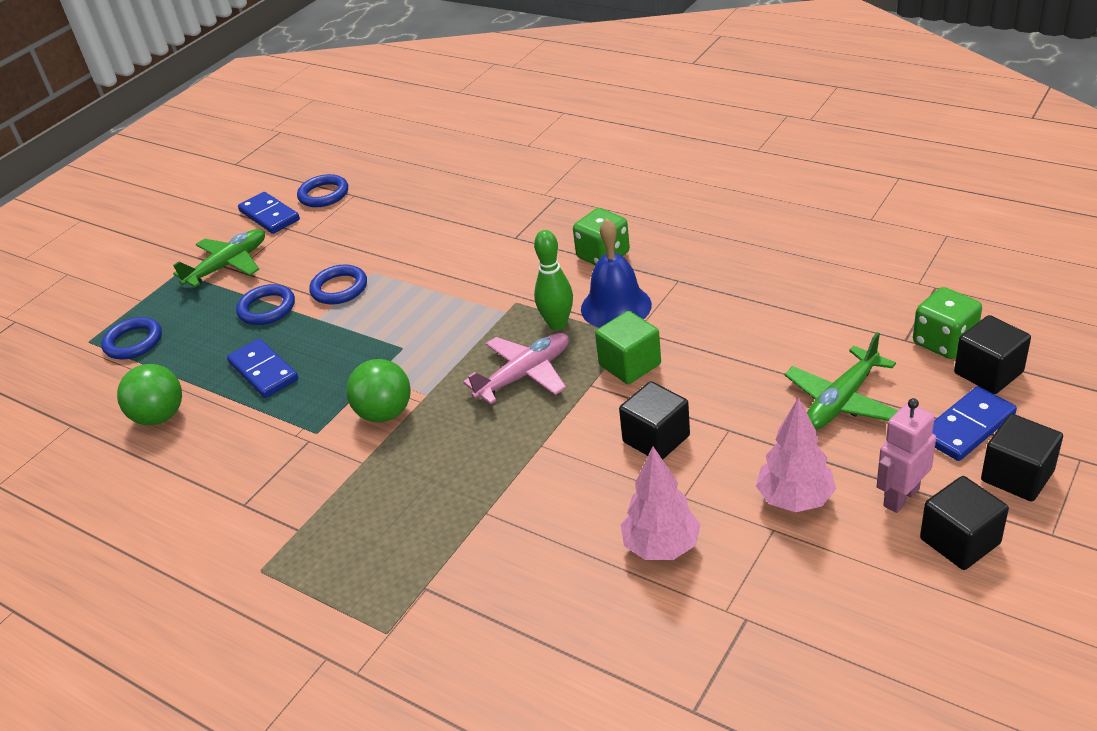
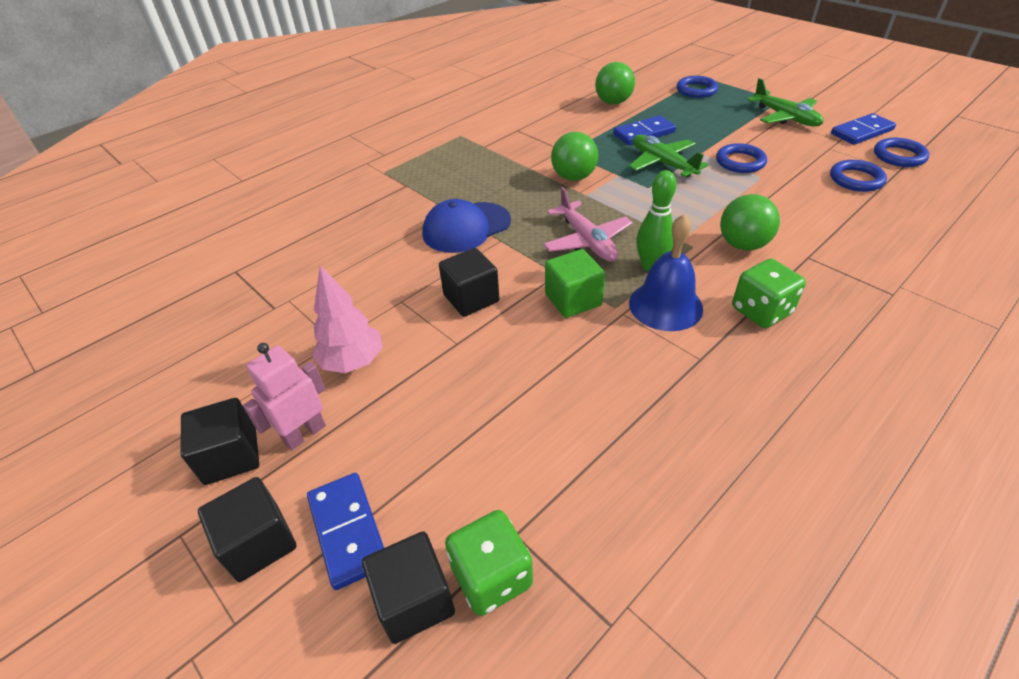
camera: 100 degrees right, 5 degrees up
blue ring [236,284,295,325] -> blue ring moved to [830,160,887,192]
pink tree [621,446,701,560] -> none
green plane [784,332,899,430] -> green plane moved to [629,134,709,177]
pink robot [877,398,936,513] -> pink robot turned 105 degrees counterclockwise [243,343,326,450]
none -> blue cap [422,199,511,253]
none -> green ball [720,194,780,251]

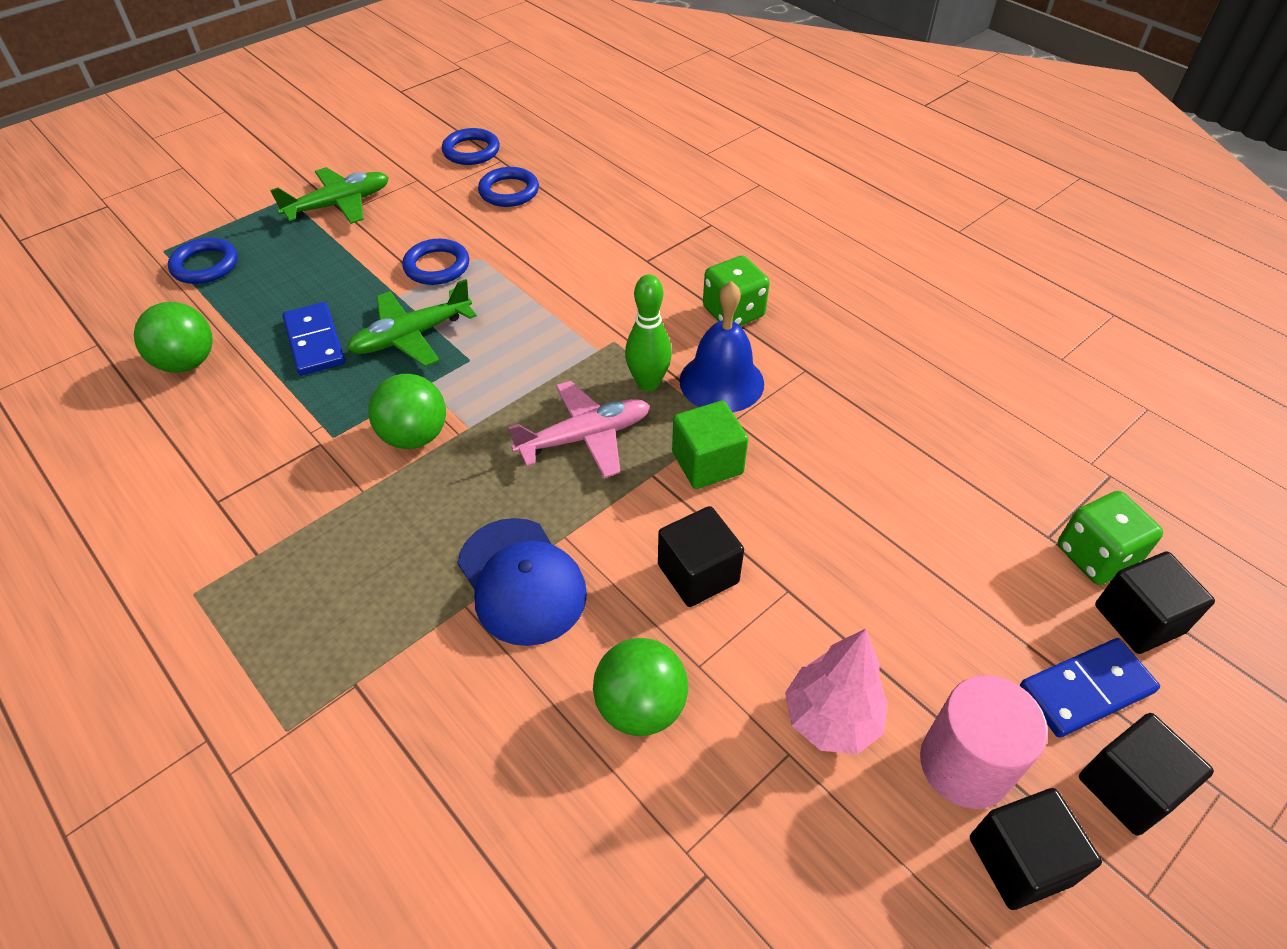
camera: 90 degrees left, 5 degrees up
pink robot [243,343,326,450] -> pink cylinder [920,675,1048,809]
green ball [720,194,780,251] -> green ball moved to [593,638,688,736]
blue domino [831,113,896,145] -> none

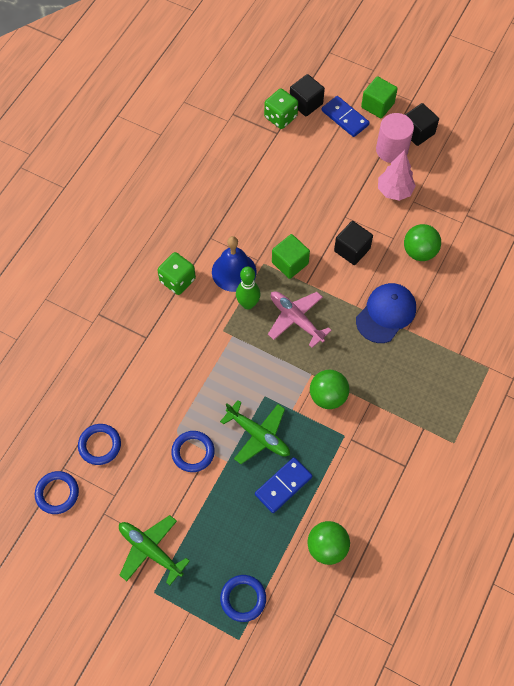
camera: 110 degrees left, 15 degrees up
black cube [1079,713,1214,836] -> green cube [361,76,398,118]

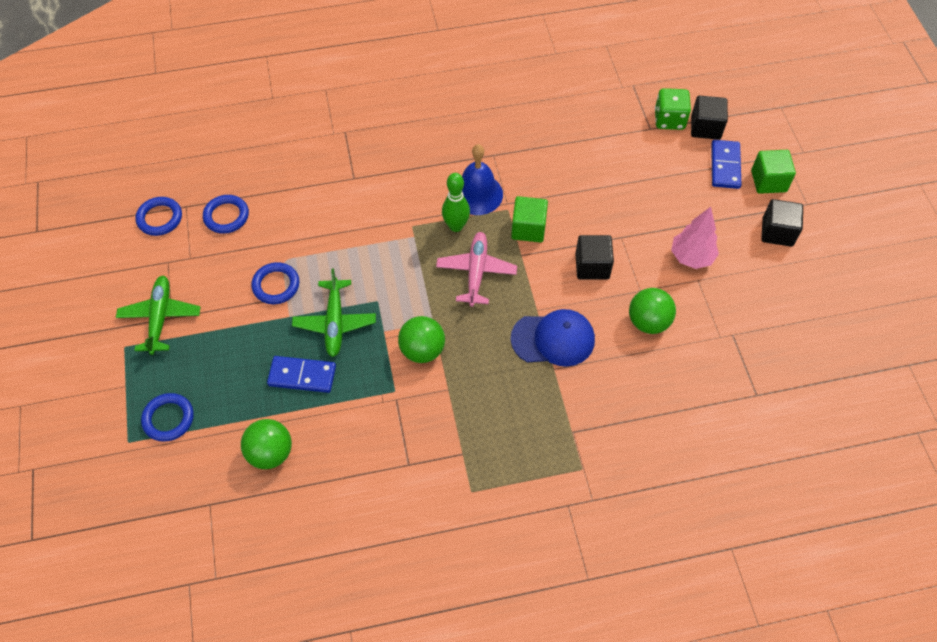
camera: 50 degrees right, 5 degrees down
green dice [157,252,196,295] -> none
pink cylinder [376,113,414,163] -> none

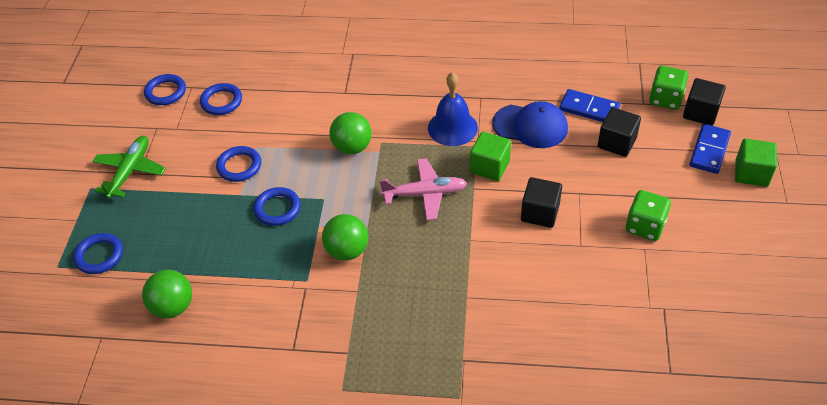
camera: 20 degrees right, 10 degrees down
blue domino [267,356,336,393] -> blue domino moved to [559,89,620,122]
green plane [292,268,376,357] -> blue ring [253,187,301,226]
pink plane [436,232,517,307] -> pink plane turned 60 degrees clockwise [379,158,467,221]
green bowling pin [442,173,470,232] -> none
blue cap [511,309,595,367] -> blue cap moved to [492,101,568,148]
green ball [629,288,676,334] -> green ball moved to [329,112,372,154]
pink tree [671,207,719,269] -> green dice [626,190,671,241]
black cube [761,199,803,247] -> black cube moved to [598,107,641,157]

